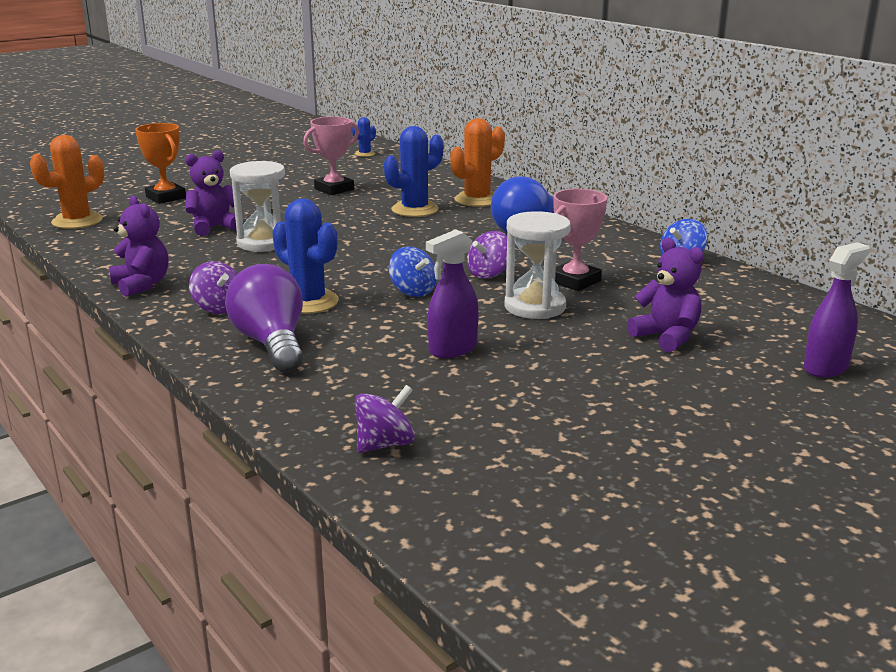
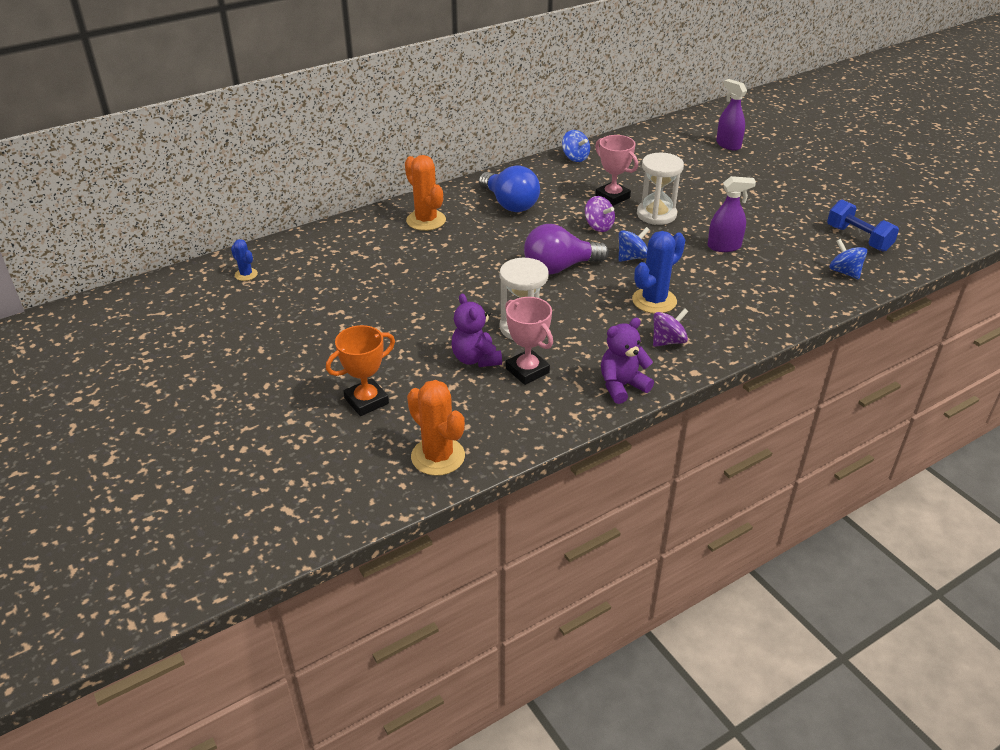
camera: 85 degrees left, 15 degrees up
purple light bulb [225,264,303,372] -> purple light bulb moved to [524,224,609,274]
pink trophy [303,117,359,195] -> pink trophy moved to [505,297,553,385]
purple spinning top [355,385,415,453] -> blue spinning top [829,239,867,279]
blue cactus [384,126,443,217] -> none
purple spray bottle [426,230,479,358] -> purple spray bottle turned 60 degrees counterclockwise [707,176,756,252]
purple teddy bear [627,238,704,352] -> none
none -> blue dumbbell [827,200,899,252]

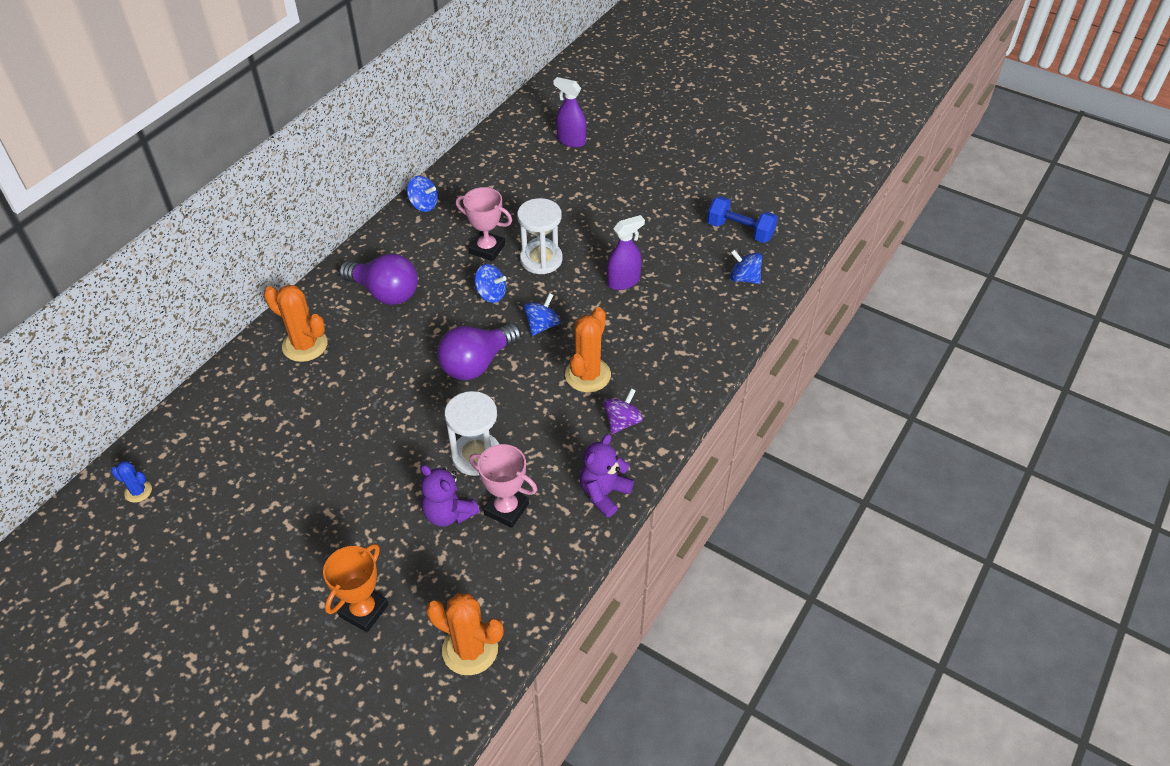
camera: 25 degrees left, 10 degrees up
blue light bulb [479,165,540,212] -> purple light bulb [339,253,418,305]
purple spinning top [585,196,615,232] -> blue spinning top [474,264,507,303]
blue cactus [632,231,685,313] -> orange cactus [565,307,611,392]

